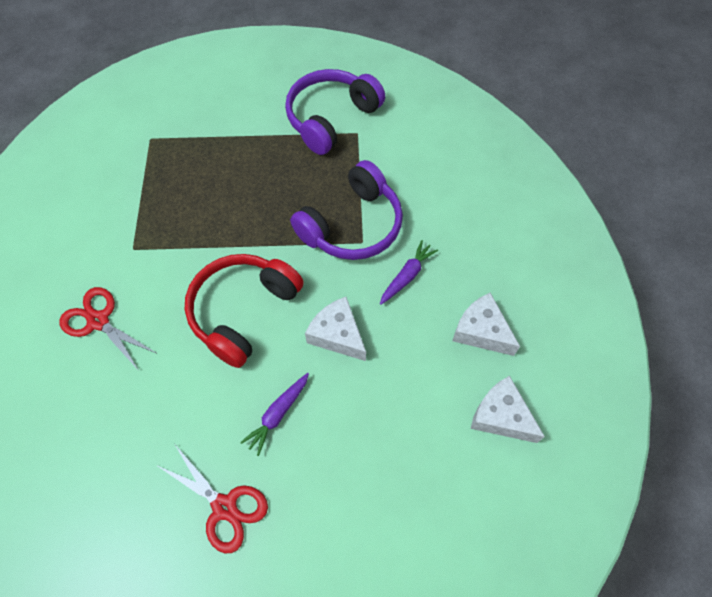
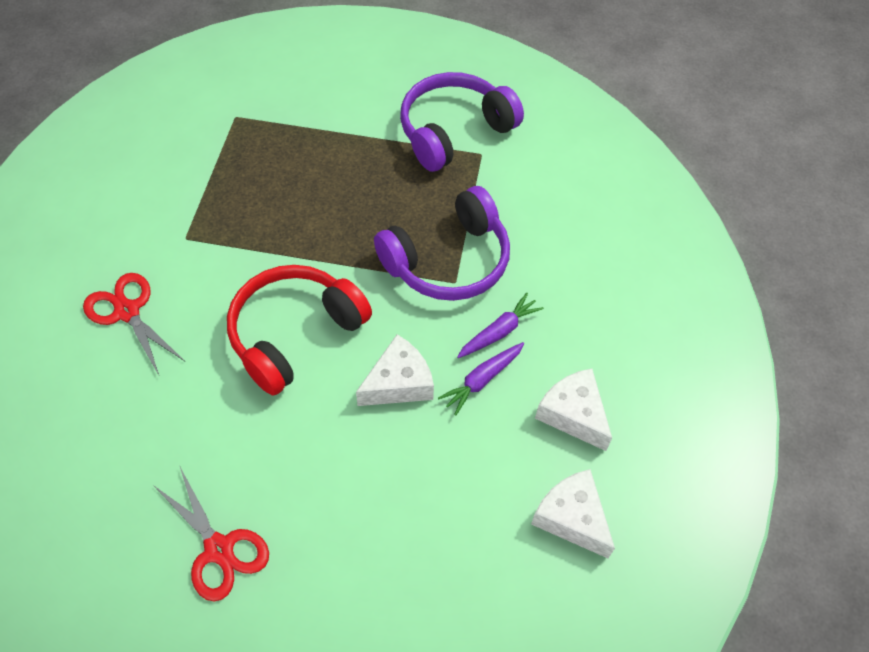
camera: 10 degrees right, 5 degrees down
purple carrot [240,373,309,456] -> purple carrot moved to [438,342,524,416]
white cheese [305,297,366,361] -> white cheese turned 90 degrees clockwise [356,334,434,406]

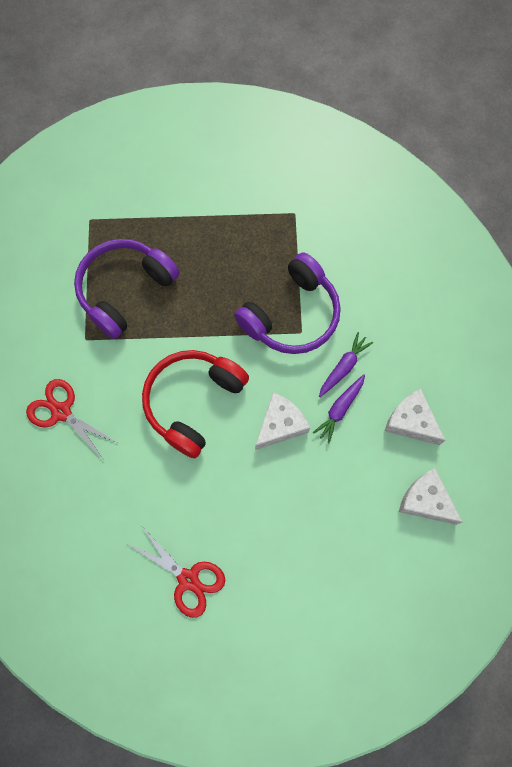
camera: 10 degrees left, 15 degrees up
purple headphones [400,72,524,172] -> purple headphones moved to [74,239,180,339]

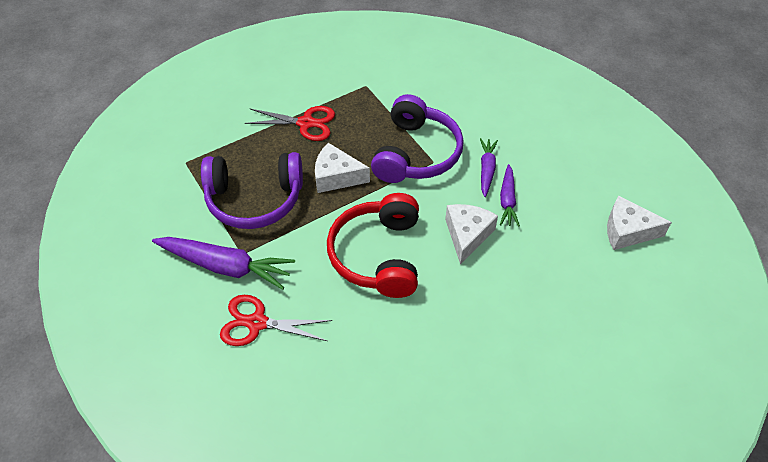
camera: 30 degrees left, 20 degrees down
purple headphones [74,239,180,339] -> purple headphones turned 105 degrees counterclockwise [201,152,303,229]
red scissors [129,528,225,618] -> red scissors moved to [245,106,335,141]
white cheese [385,389,446,445] -> white cheese moved to [315,143,370,193]
none -> purple carrot [152,237,295,290]

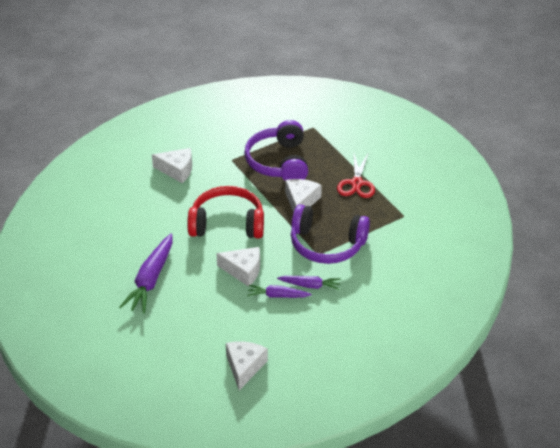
camera: 90 degrees right, 10 degrees down
purple carrot [152,237,295,290] -> purple carrot moved to [119,233,173,314]
red scissors [220,295,332,346] -> white cheese [152,148,192,183]

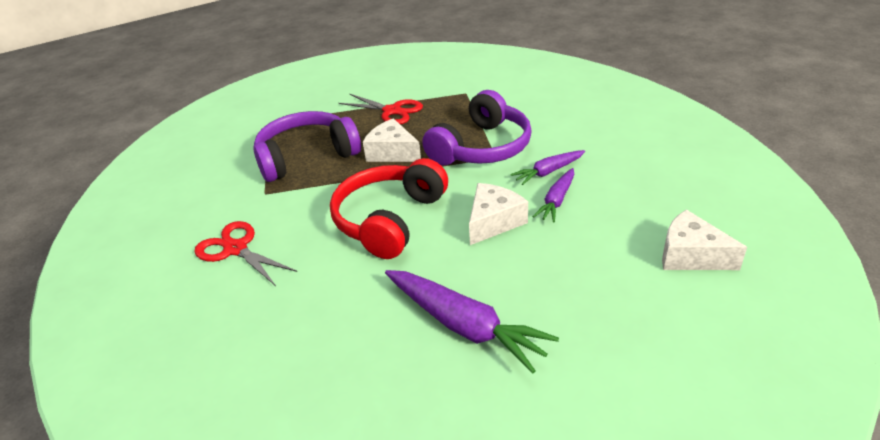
camera: 65 degrees left, 5 degrees down
white cheese [152,148,192,183] -> red scissors [194,221,297,286]
purple headphones [244,120,308,180] -> purple headphones turned 135 degrees clockwise [253,111,361,182]
purple carrot [277,276,341,290] -> purple carrot turned 150 degrees counterclockwise [510,150,585,185]

